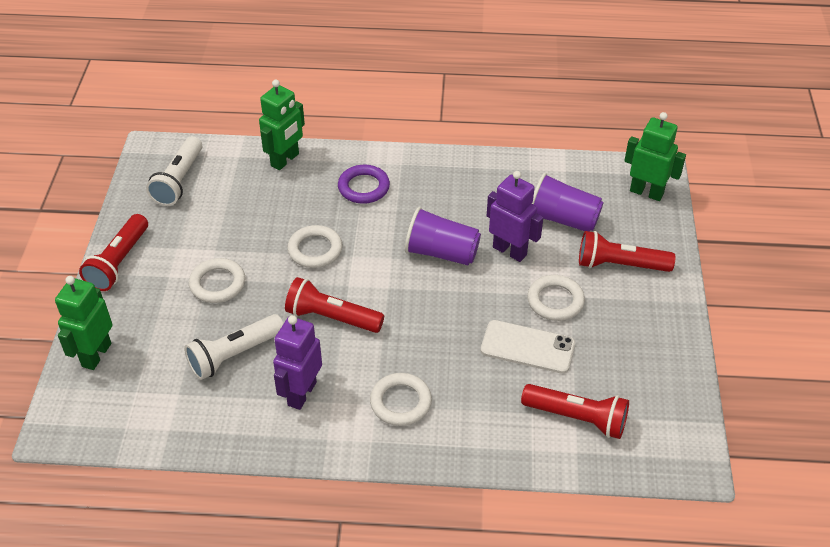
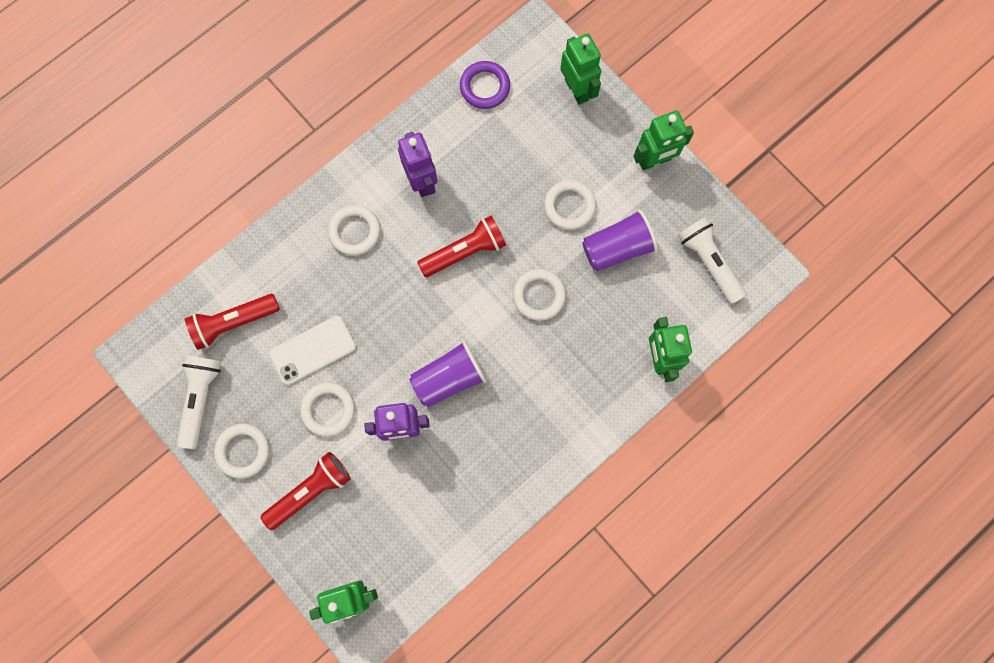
camera: 135 degrees right, 30 degrees up
red flashlight [79,214,148,291] -> green robot [633,110,694,170]
white flashlight [184,314,284,380] -> white flashlight moved to [177,356,221,449]
purple ring [338,165,390,204] -> purple ring moved to [460,61,510,109]
purple cup [532,173,604,232] -> purple cup moved to [582,209,658,271]
none -> white ring [214,423,269,479]

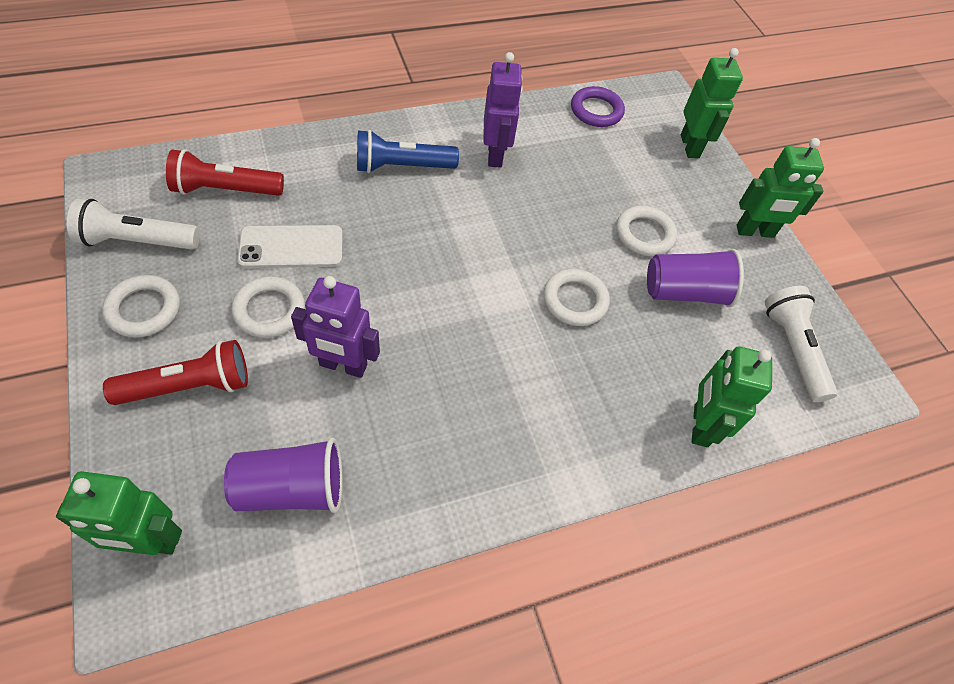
camera: 15 degrees right, 20 degrees down
white flashlight [177,356,221,449] -> white flashlight turned 120 degrees counterclockwise [67,199,200,250]
white ring [328,205,380,256] -> blue flashlight [357,130,459,173]
purple cup [409,340,487,407] -> purple cup moved to [224,438,343,513]
red flashlight [417,216,506,277] -> none

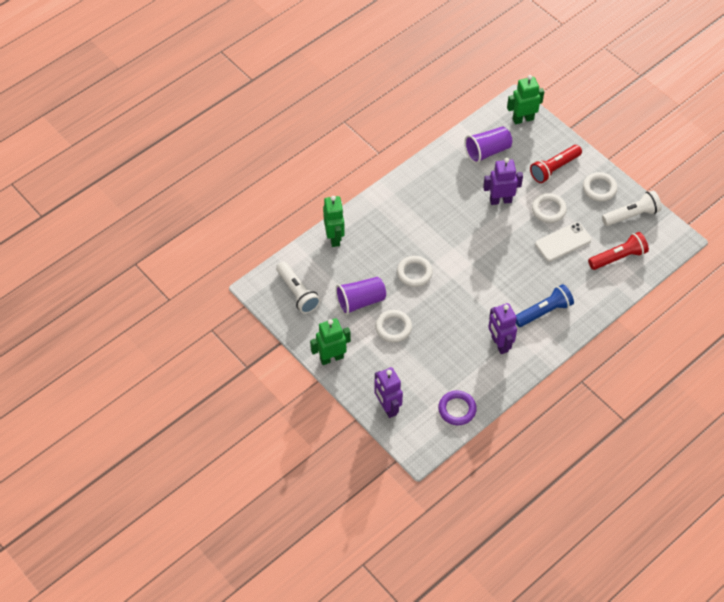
camera: 165 degrees right, 0 degrees up
green robot [681,48,743,158] -> purple robot [374,367,403,418]

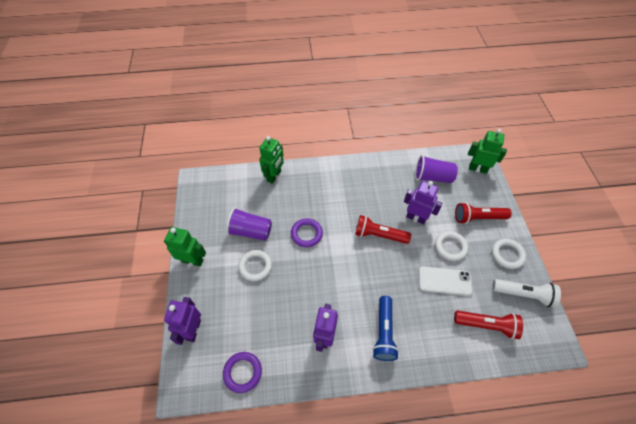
camera: 35 degrees right, 0 degrees up
white flashlight [276,261,320,314] -> none
white ring [397,256,433,287] -> purple ring [291,218,323,247]
blue flashlight [516,284,574,327] -> blue flashlight turned 90 degrees clockwise [372,296,399,361]
none -> red flashlight [355,215,411,244]

